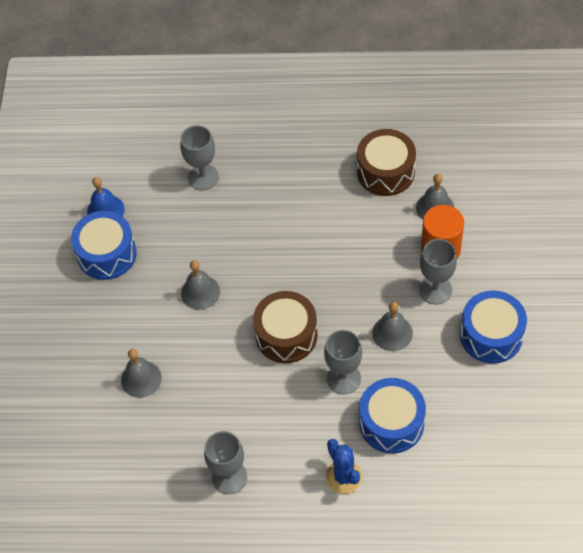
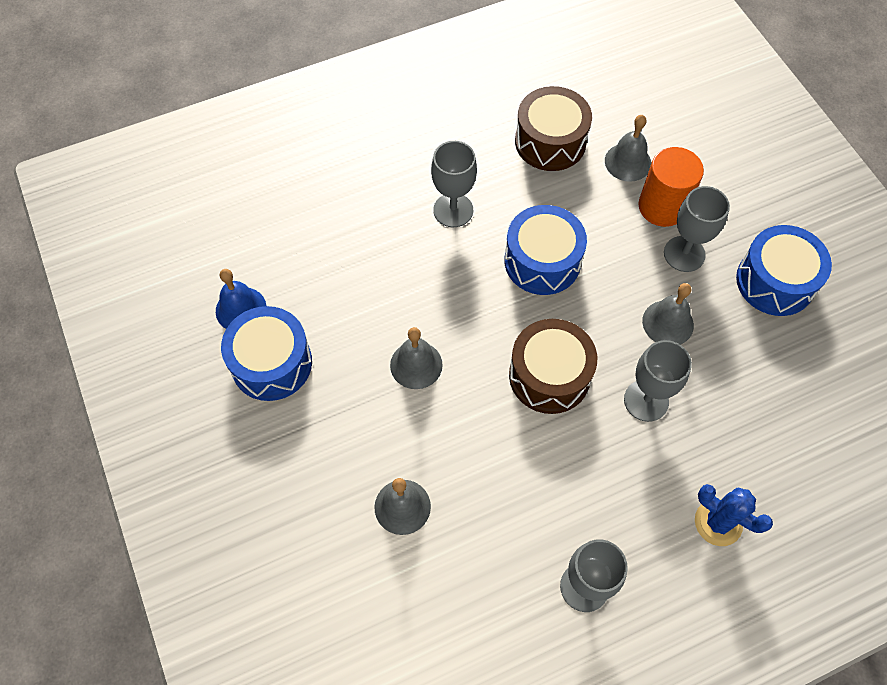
camera: 30 degrees left, 5 degrees up
grey goblet [180,125,219,190] -> grey goblet moved to [431,141,477,227]
blue drum [359,378,426,454] -> blue drum moved to [504,205,587,295]

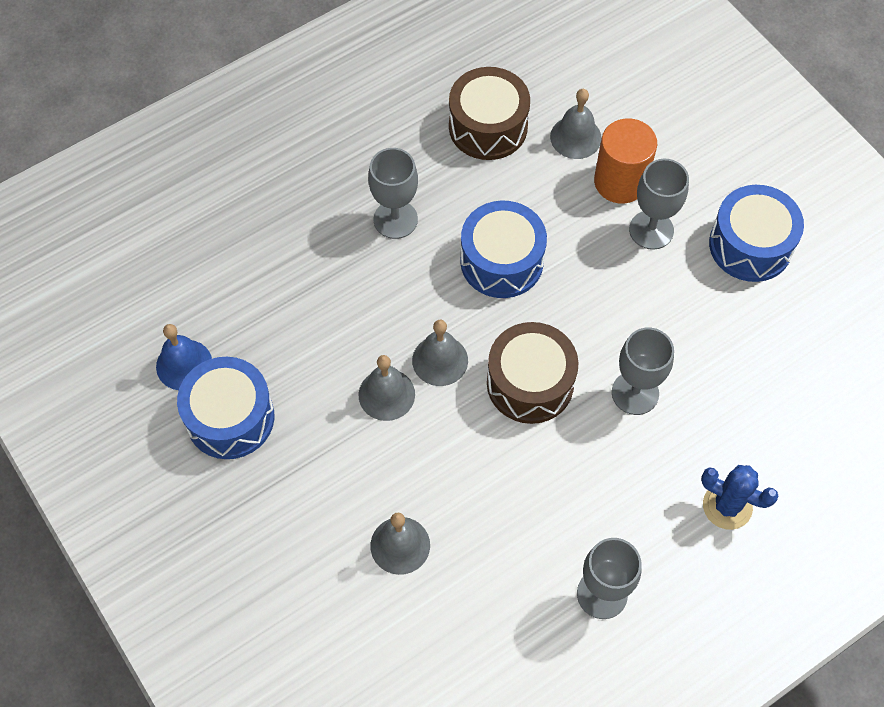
camera: 10 degrees left, 0 degrees up
grey bell [642,283,694,345] -> grey bell moved to [412,319,468,386]

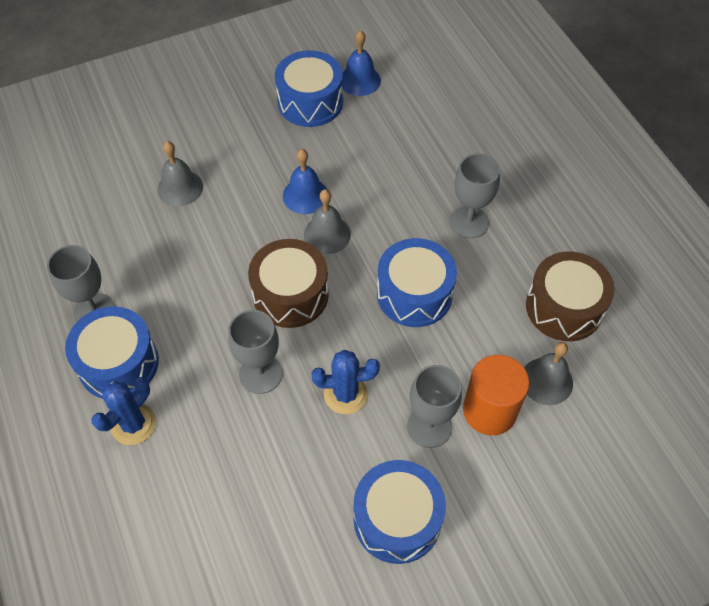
camera: 100 degrees right, 5 degrees down
grey bell [359,355,415,421] -> blue bell [283,149,327,214]
none -> blue drum [65,306,159,399]
none -> blue cactus [311,350,380,414]

